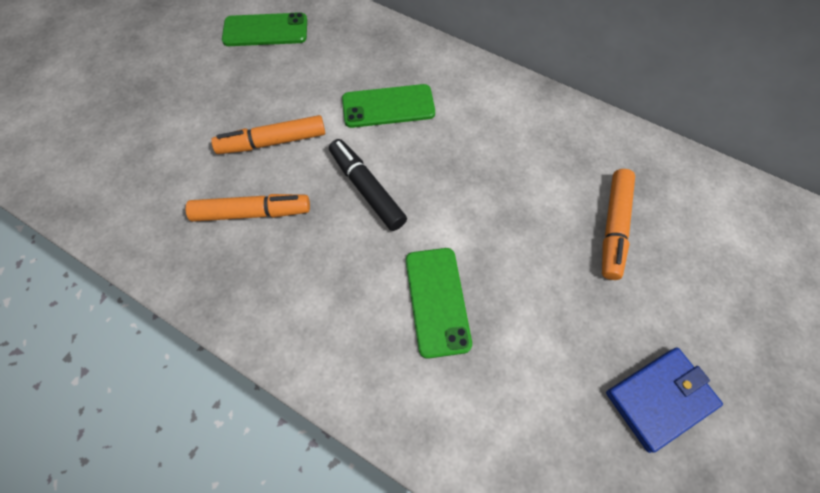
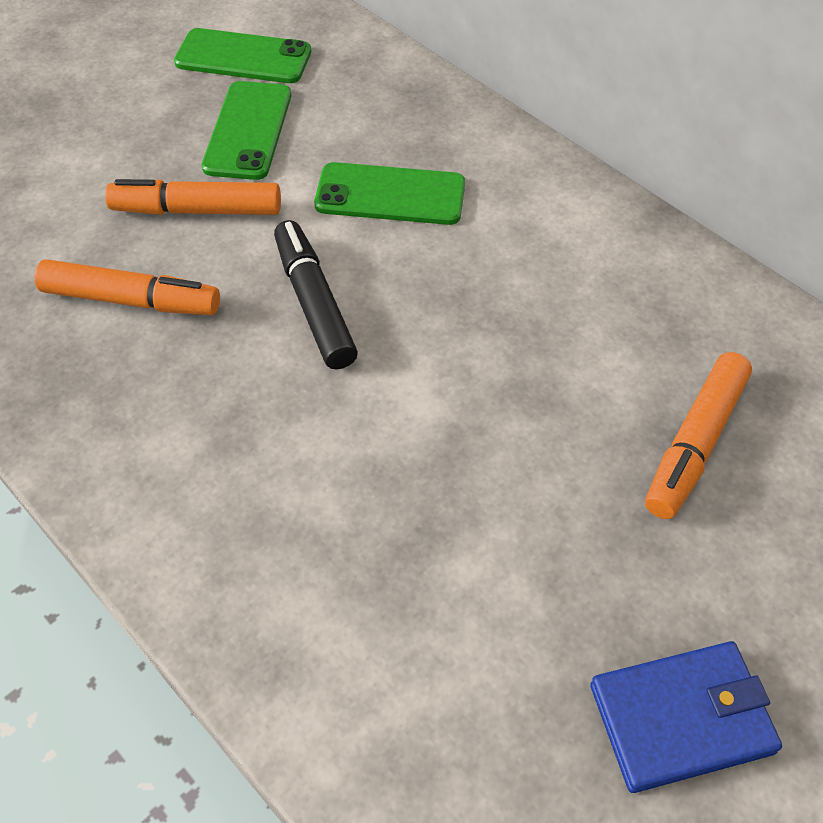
camera: 15 degrees right, 10 degrees down
green phone [406,248,472,359] -> green phone moved to [202,81,291,180]

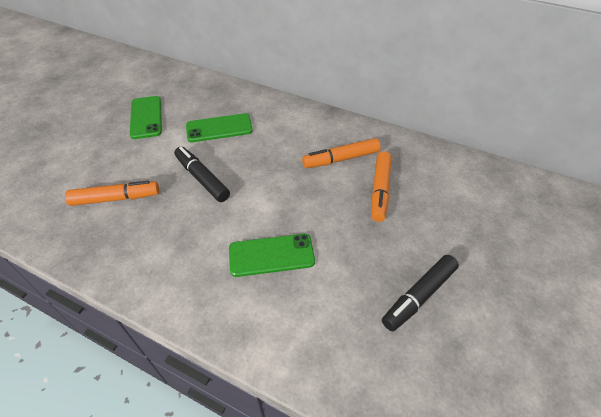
camera: 20 degrees left, 5 degrees down
orange marker [105,179,281,215] -> orange marker moved to [302,138,380,168]
green phone [174,28,311,83] -> green phone moved to [229,234,315,277]
blue wallet [590,641,782,793] -> black marker [382,255,459,331]

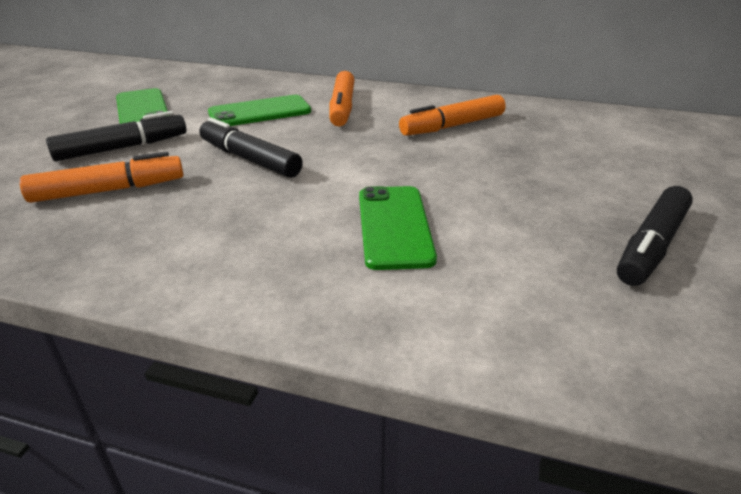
camera: 10 degrees left, 15 degrees down
green phone [229,234,315,277] -> green phone turned 75 degrees counterclockwise [359,186,437,270]
orange marker [371,151,392,222] -> orange marker moved to [329,71,354,126]
none -> black marker [46,111,186,161]

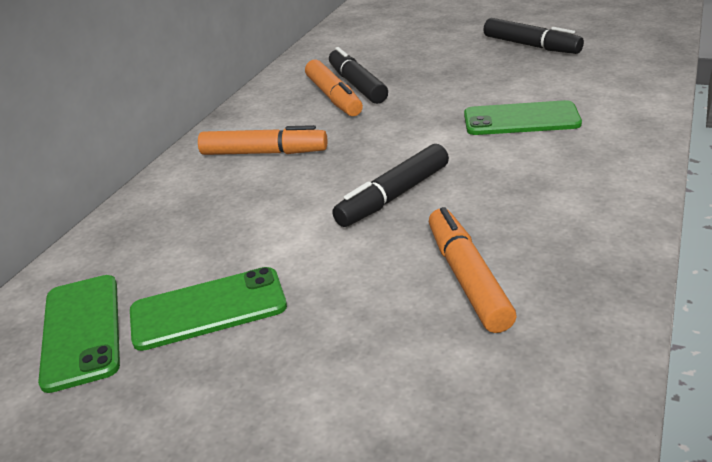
camera: 80 degrees left, 0 degrees up
black marker [46,111,186,161] -> black marker moved to [329,47,388,104]
green phone [208,95,311,126] -> green phone moved to [38,275,120,393]

